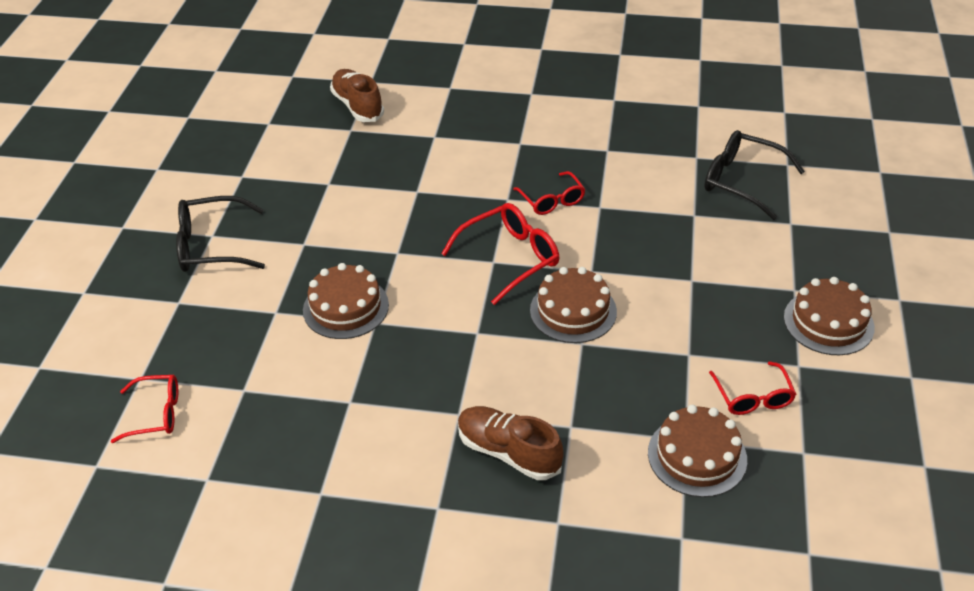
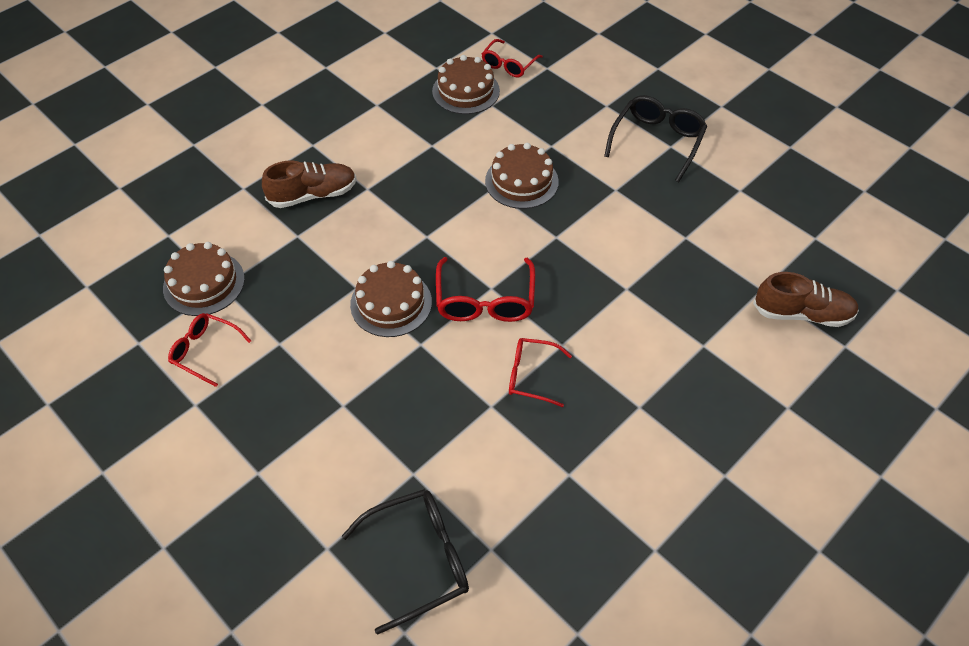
camera: 125 degrees right, 10 degrees up
brown cake [784,277,875,355] -> brown cake moved to [432,55,500,114]

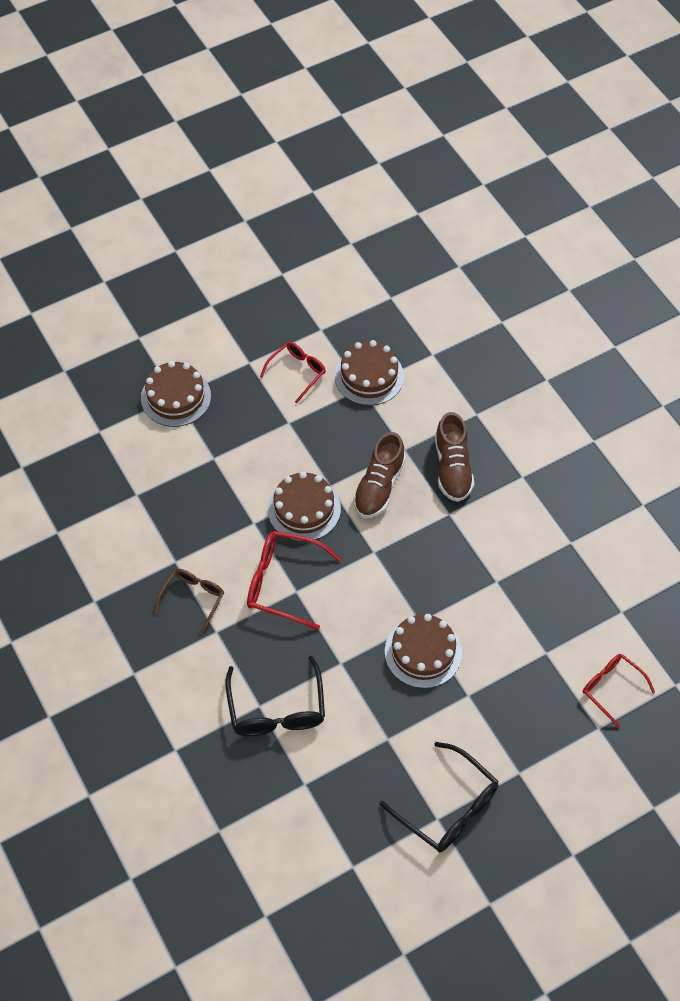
camera: 105 degrees right, 5 degrees up
black glasses [342,489,469,635] -> black glasses moved to [225,656,325,736]
brown cake [432,55,500,114] -> brown cake moved to [141,361,211,427]
red glasses [509,338,572,407] -> brown glasses [154,569,224,635]
brown shoe [753,272,859,327] -> brown shoe moved to [353,432,406,518]

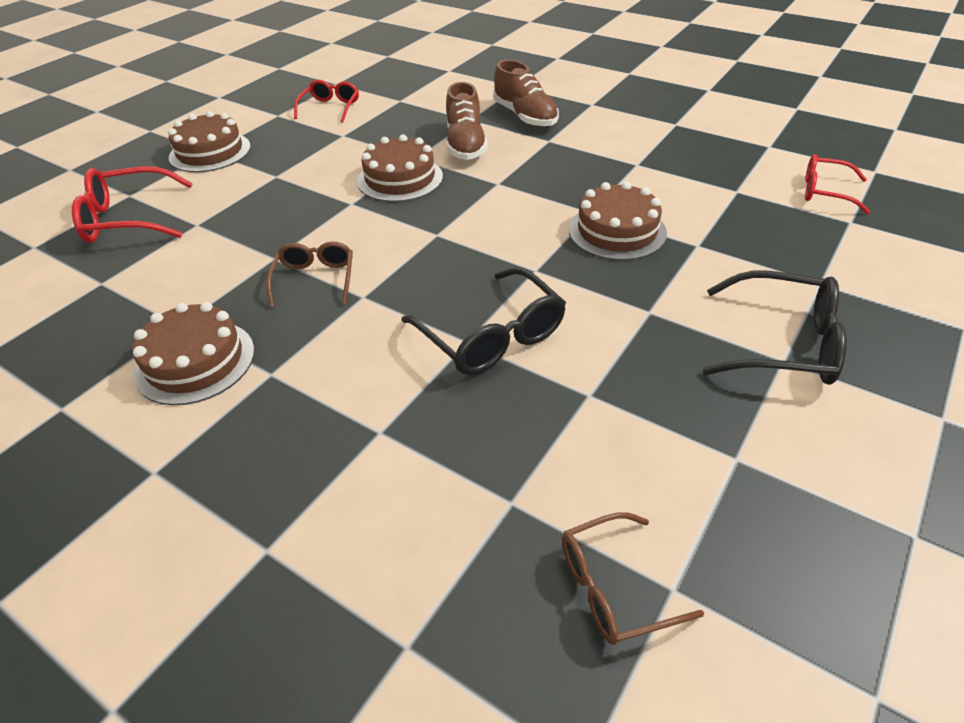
camera: 25 degrees left, 15 degrees down
red glasses [247,531,341,630] -> red glasses moved to [72,166,193,243]
brown cake [334,340,404,406] -> brown cake moved to [132,302,254,405]
none -> brown glasses [562,512,704,645]

